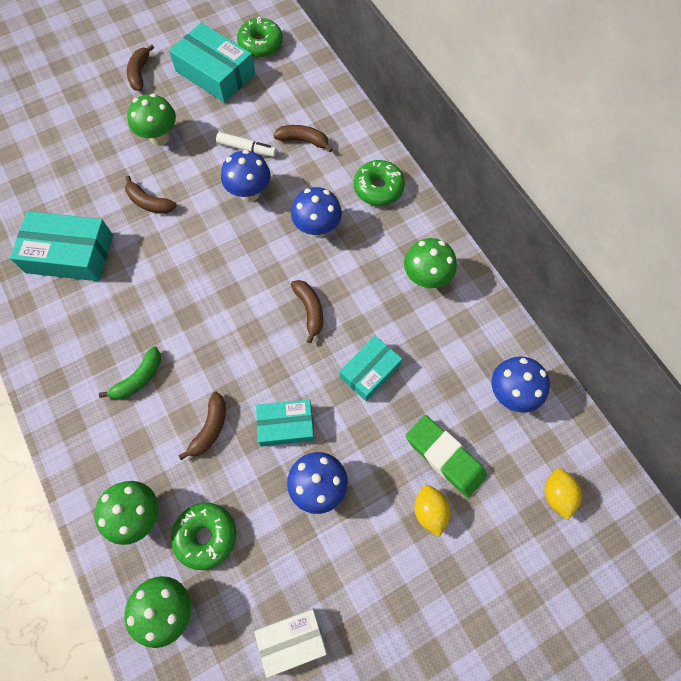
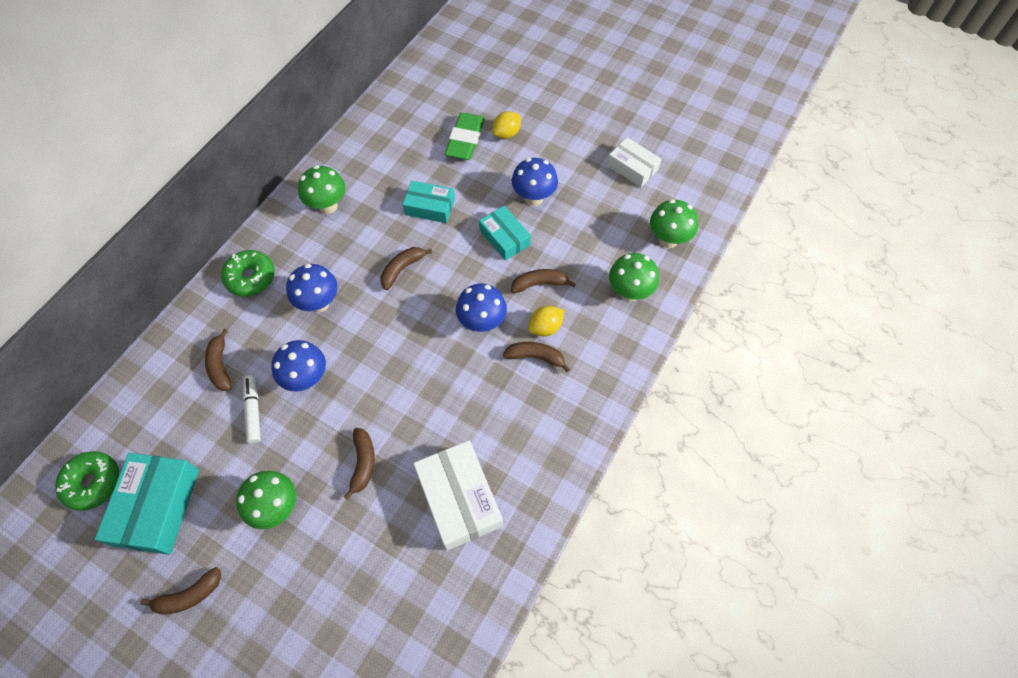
camera: 120 degrees left, 5 degrees down
turquoise box [10,211,113,281] -> white box [413,440,503,551]
green banana [99,346,161,399] -> brown banana [503,342,570,372]
green donut [171,503,236,570] -> none
blue mushroom [492,356,550,413] -> blue mushroom moved to [456,284,507,332]
yellow lemon [545,468,582,520] -> yellow lemon moved to [528,306,564,336]

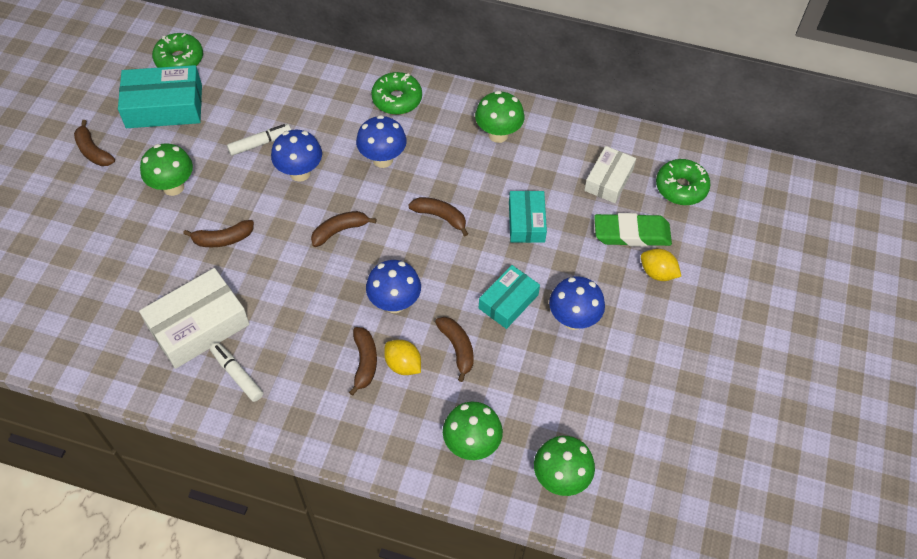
camera: 75 degrees right, 5 degrees down
brown banana [205,329,232,391] -> brown banana moved to [311,211,376,247]
white box [607,137,661,187] -> white box moved to [584,146,636,203]
none -> white marker [210,342,263,402]
none -> green donut [656,159,710,205]

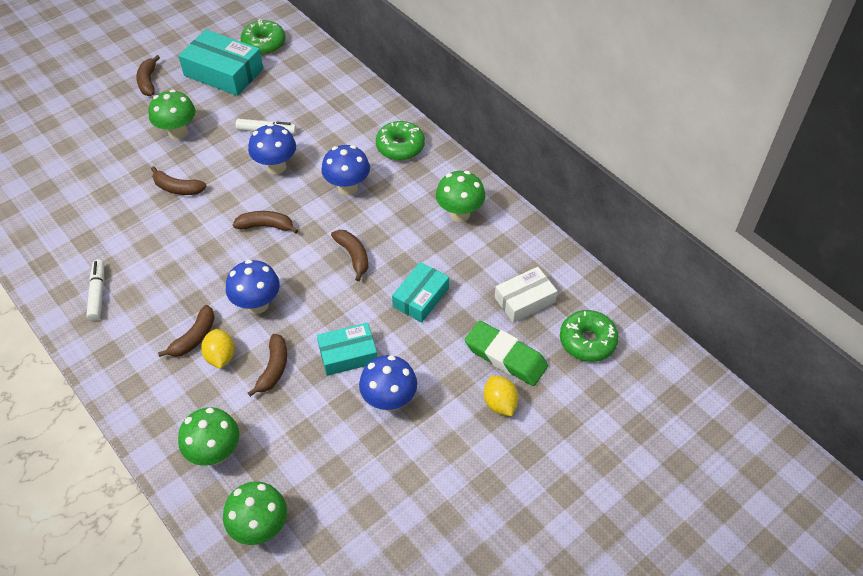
camera: 35 degrees right, 5 degrees down
white box [139,268,249,369] -> none

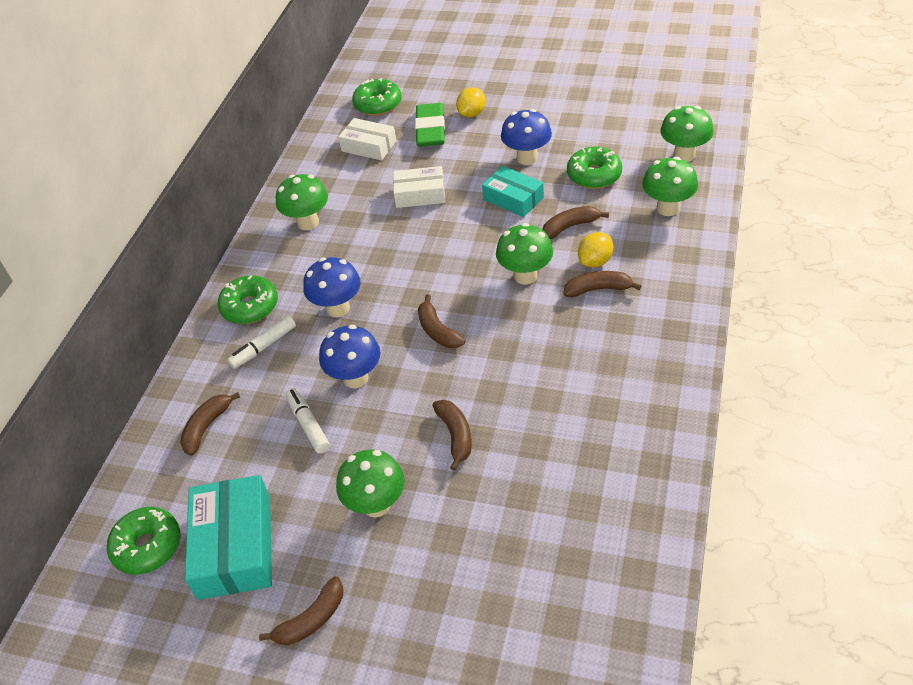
camera: 120 degrees left, 5 degrees down
white marker [86,260,104,321] -> white marker moved to [227,315,296,369]
blue mushroom [226,259,280,314] -> green mushroom [496,223,553,285]
brown banana [331,230,368,281] -> brown banana moved to [180,392,240,456]
turquoise box [392,262,449,323] -> white box [393,166,445,208]
none -> green donut [567,147,622,189]

